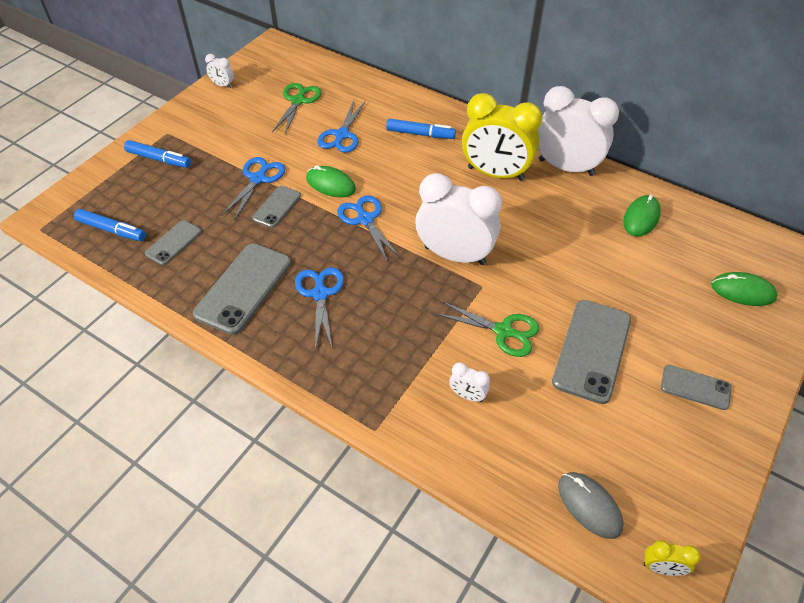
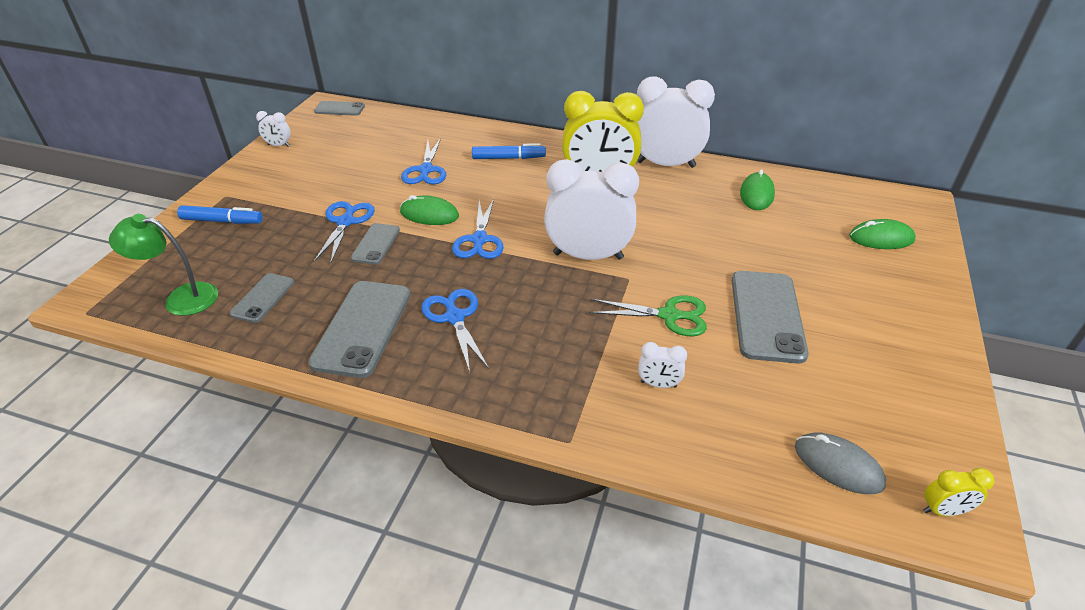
camera: 15 degrees left, 10 degrees down
blue marker [74,209,146,241] -> green lamp [109,214,218,316]
green scissors [272,83,321,134] -> none
blue scissors [337,195,401,263] -> blue scissors turned 135 degrees counterclockwise [452,199,504,259]
grey phone [661,365,731,410] -> grey phone moved to [314,101,365,116]

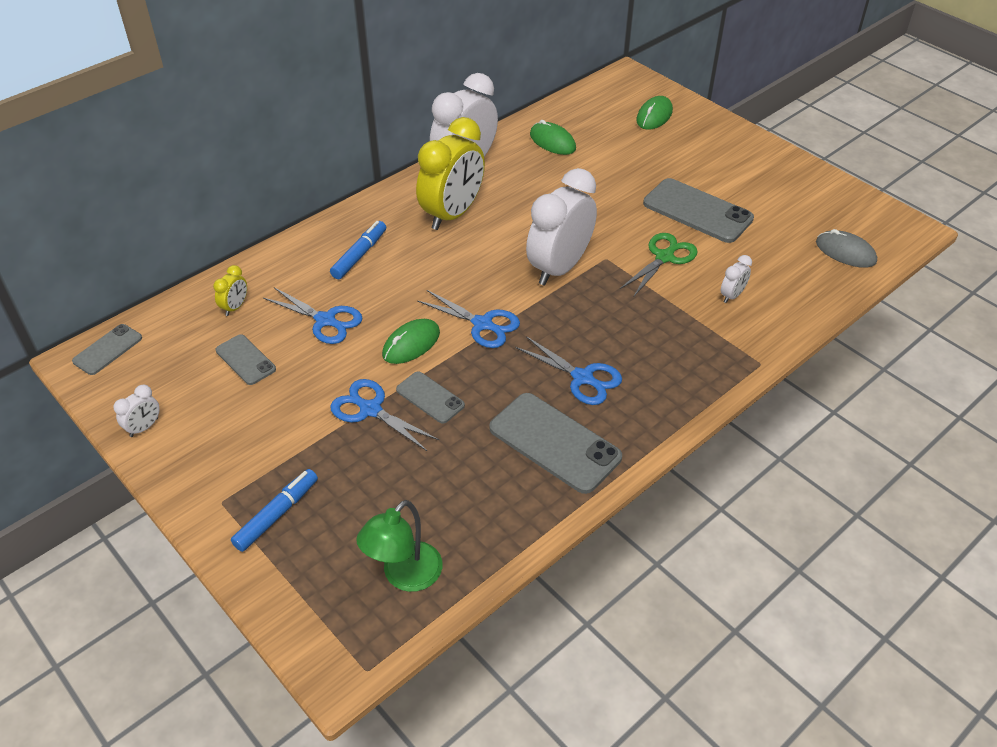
camera: 60 degrees left, 5 degrees up
grey phone [230,273,294,323] -> grey phone moved to [216,334,276,385]
blue scissors [421,289,489,372] -> blue scissors turned 150 degrees counterclockwise [515,336,622,405]
grey mouse [795,432,886,494] -> grey mouse turned 60 degrees clockwise [816,229,877,268]
yellow clock [923,468,995,516] -> yellow clock moved to [213,265,247,316]

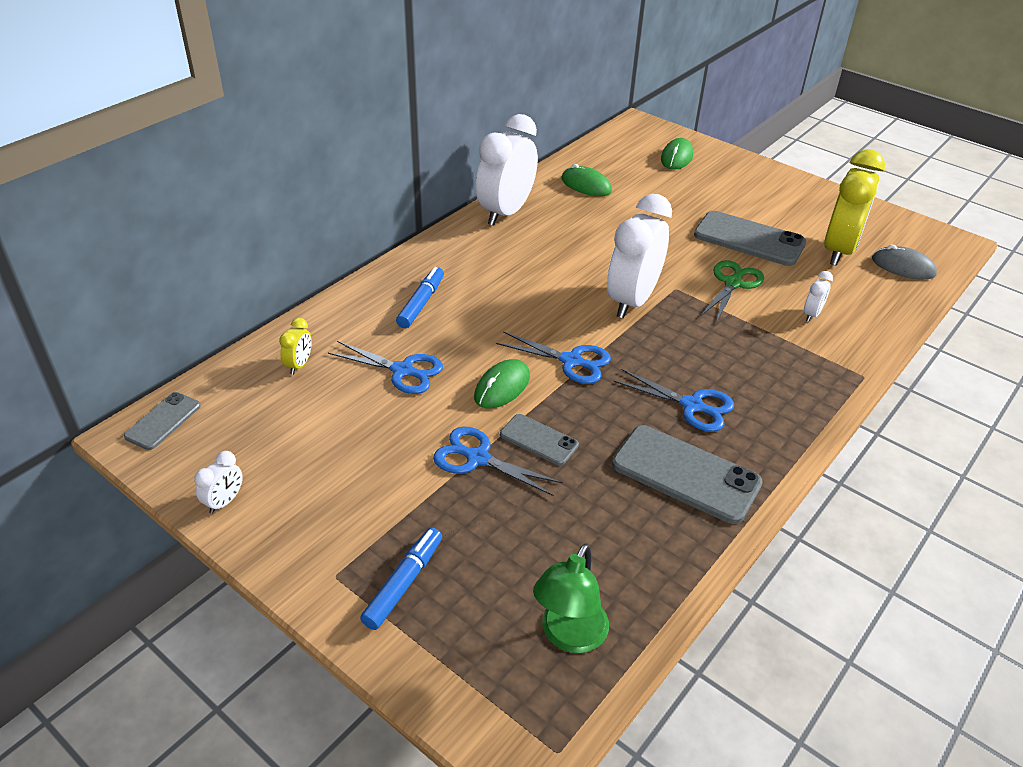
camera: 10 degrees left, 5 degrees down
grey phone [216,334,276,385] -> none
yellow clock [416,117,485,230] -> yellow clock moved to [824,149,885,266]

